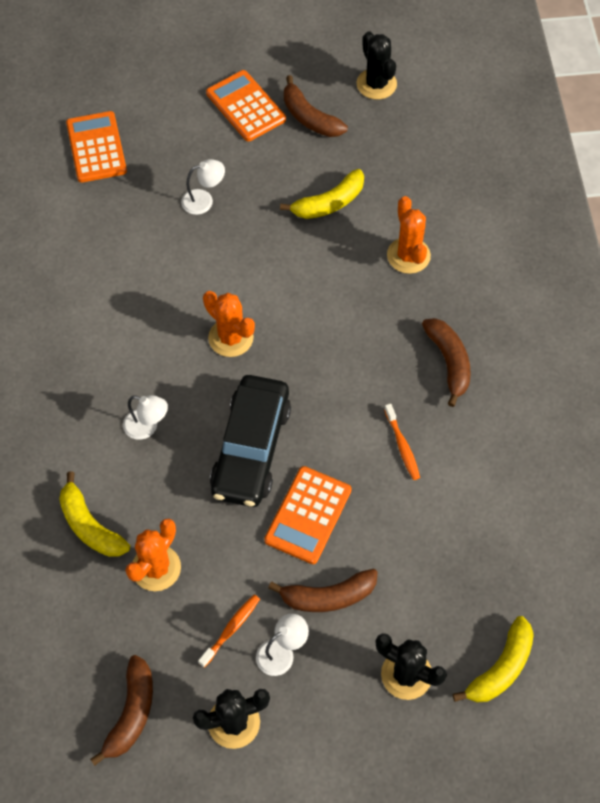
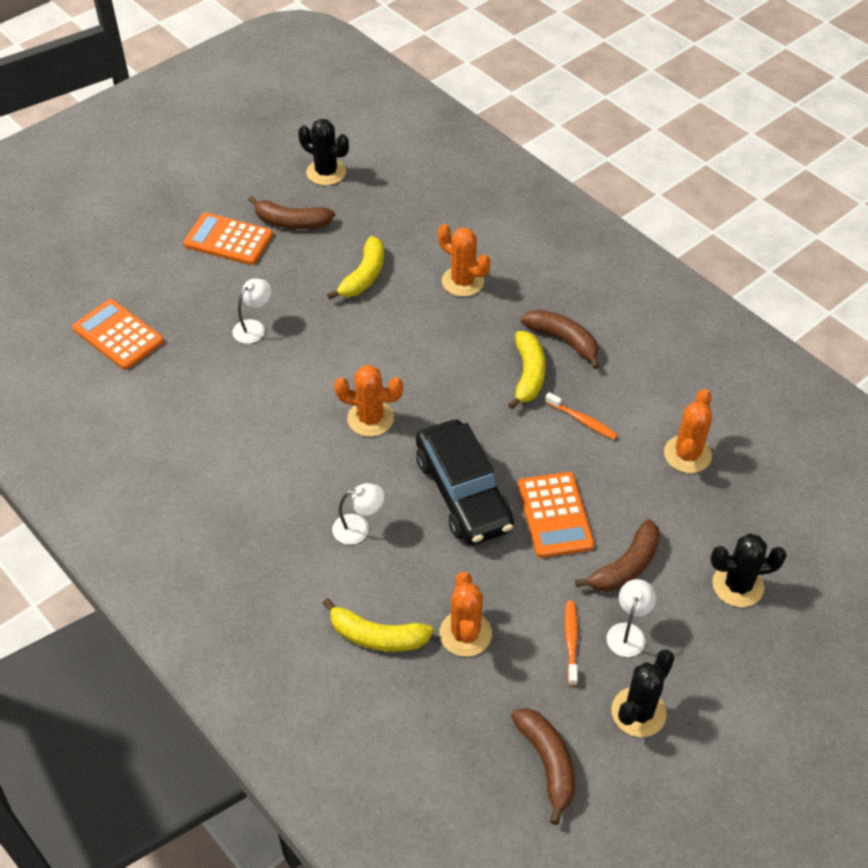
camera: 35 degrees left, 10 degrees down
yellow banana [453,616,534,703] -> yellow banana moved to [508,331,546,409]
none -> orange cactus [664,389,712,473]

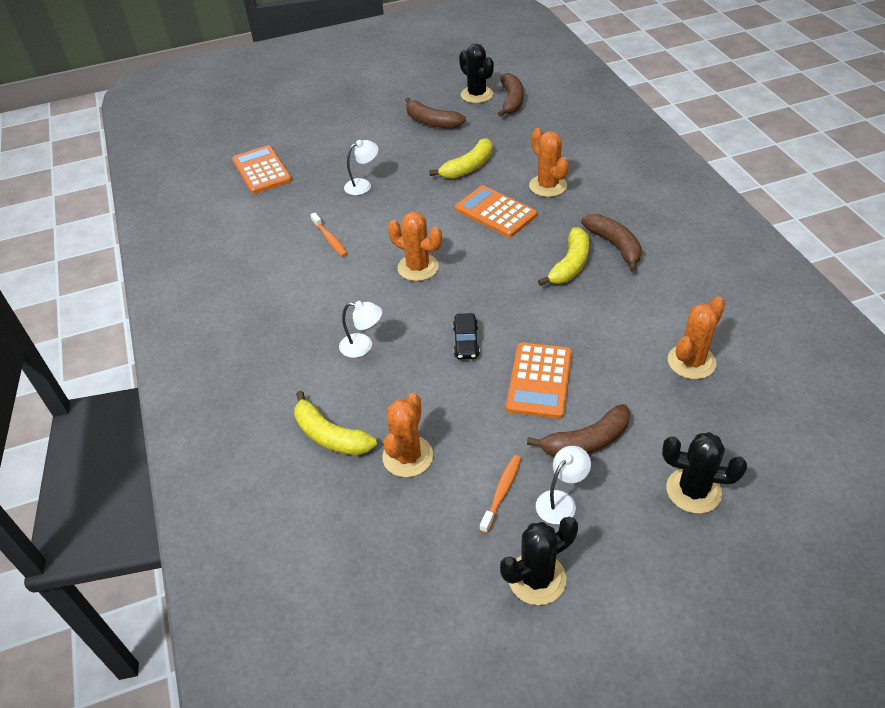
camera: 25 degrees right, 5 degrees down
orange calculator [183,212,273,265] -> orange calculator moved to [455,185,537,237]
black car [416,419,514,545] -> black car [453,313,480,360], size x0.44
brown banana [511,708,575,825] -> brown banana moved to [498,73,524,117]
orange toothbrush [545,392,618,440] -> orange toothbrush moved to [311,213,348,257]

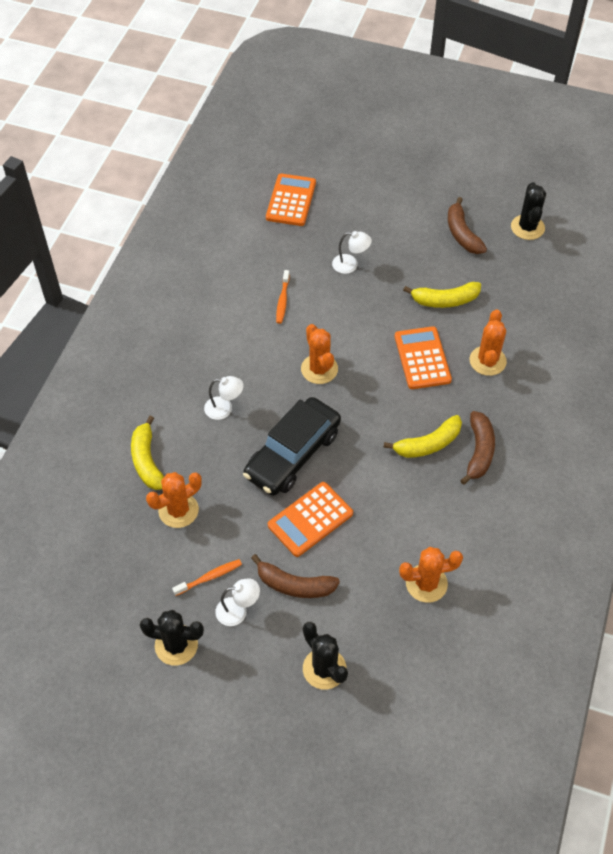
camera: 35 degrees right, 10 degrees up
white lamp [339,301,382,358] -> white lamp turned 45 degrees counterclockwise [204,376,244,420]
black car [453,313,480,360] -> black car [243,397,341,496], size x2.27
brown banana [498,73,524,117] -> none

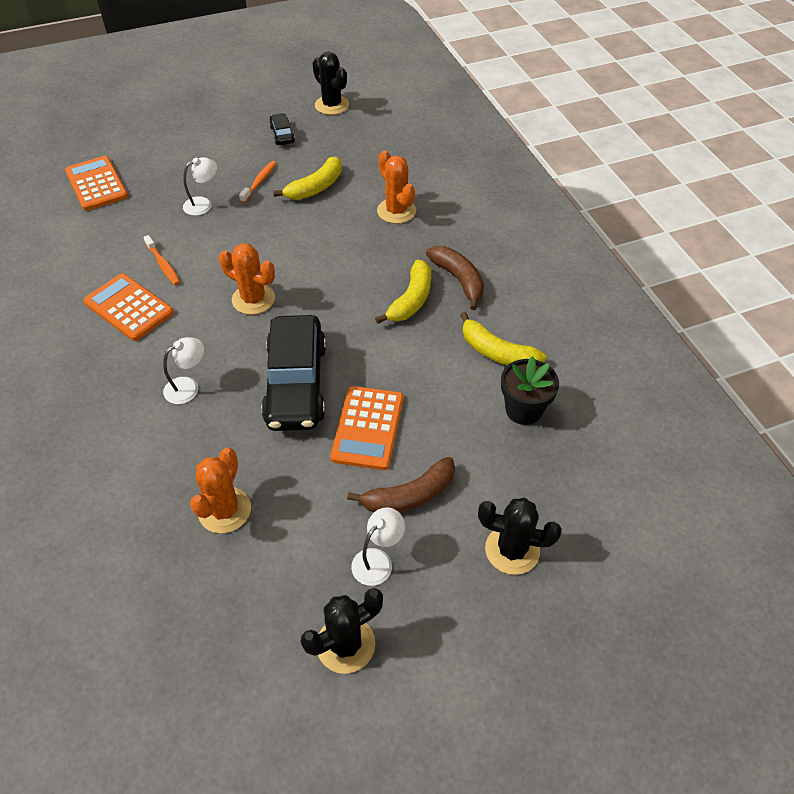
camera: 40 degrees left, 5 degrees down
yellow banana [131,416,164,490] -> yellow banana moved to [460,312,547,366]
orange toothbrush [172,559,242,596] -> orange toothbrush moved to [239,161,276,203]
orange calculator [395,326,452,389] -> orange calculator moved to [83,273,174,341]
orange cactus [399,547,463,603] -> black flower pot [501,356,559,425]
brown banana [448,197,487,254] -> black car [269,113,295,145]

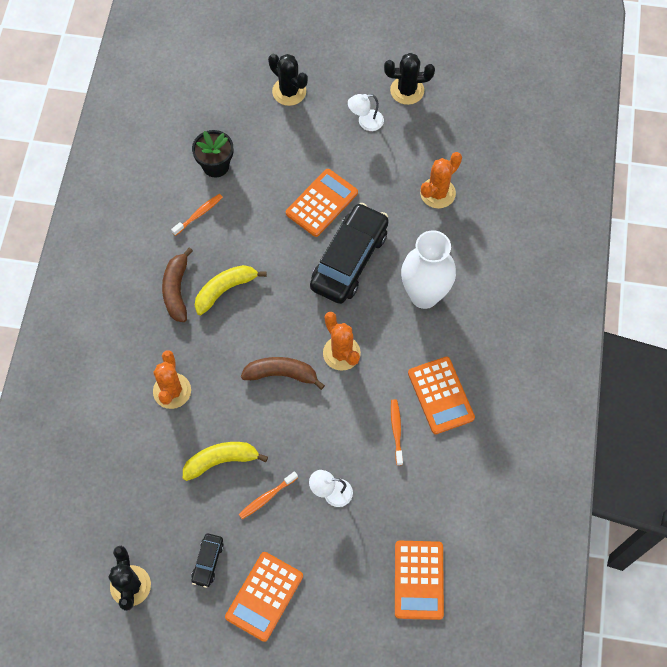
camera: 150 degrees left, 15 degrees up
white lamp [163,337,204,404] -> white vase [401,230,456,309]
brown banana [347,457,455,512] -> brown banana moved to [241,357,325,390]
yellow banana [460,312,547,366] -> orange toothbrush [171,194,223,236]
none -> orange calculator [225,552,303,642]

